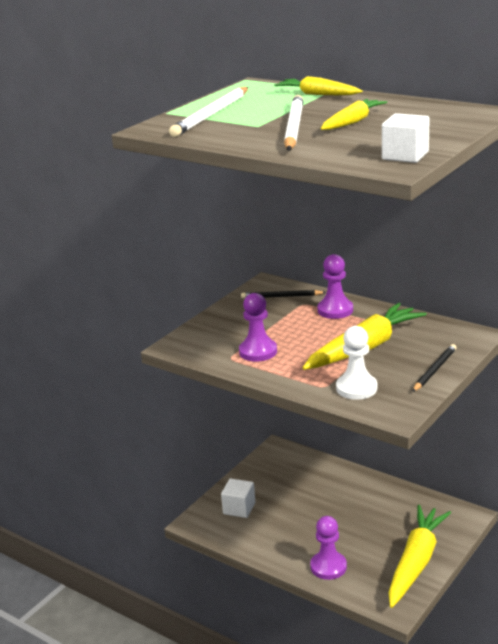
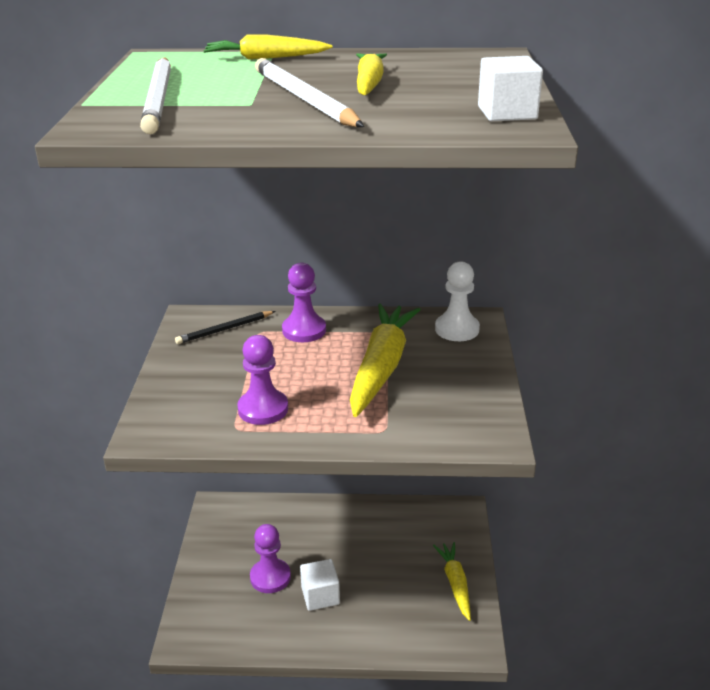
camera: 35 degrees left, 5 degrees up
white cube [221,478,255,518] -> white cube moved to [300,559,340,611]
purple pawn [310,516,347,580] -> purple pawn moved to [250,524,291,593]
white pawn [336,326,377,400] -> white pawn moved to [435,261,480,341]
yellow carrot [388,505,451,608] -> yellow carrot [433,542,471,621], size x0.58
black pencil [412,344,457,392] -> none

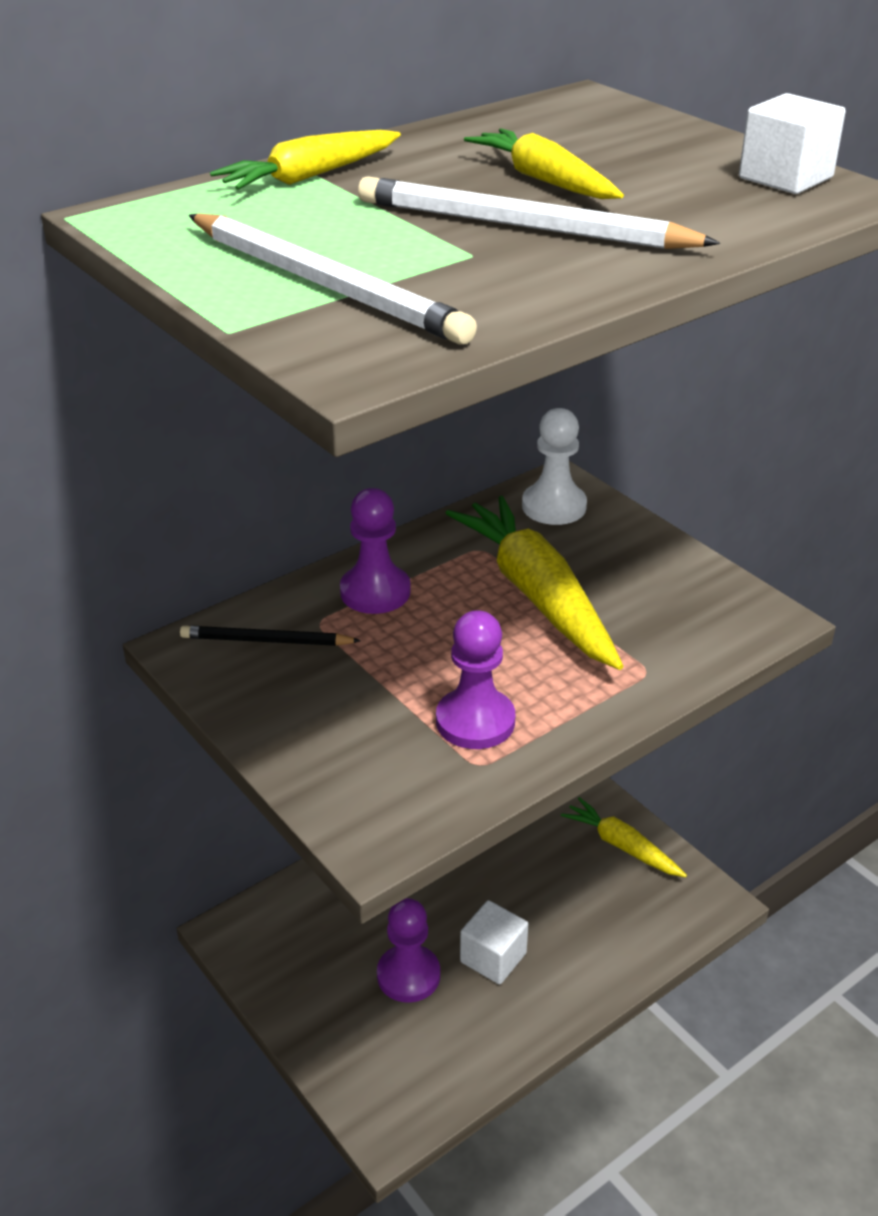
camera: 40 degrees left, 5 degrees up
black pencil [175,311,275,344] -> black pencil turned 75 degrees clockwise [180,625,361,646]

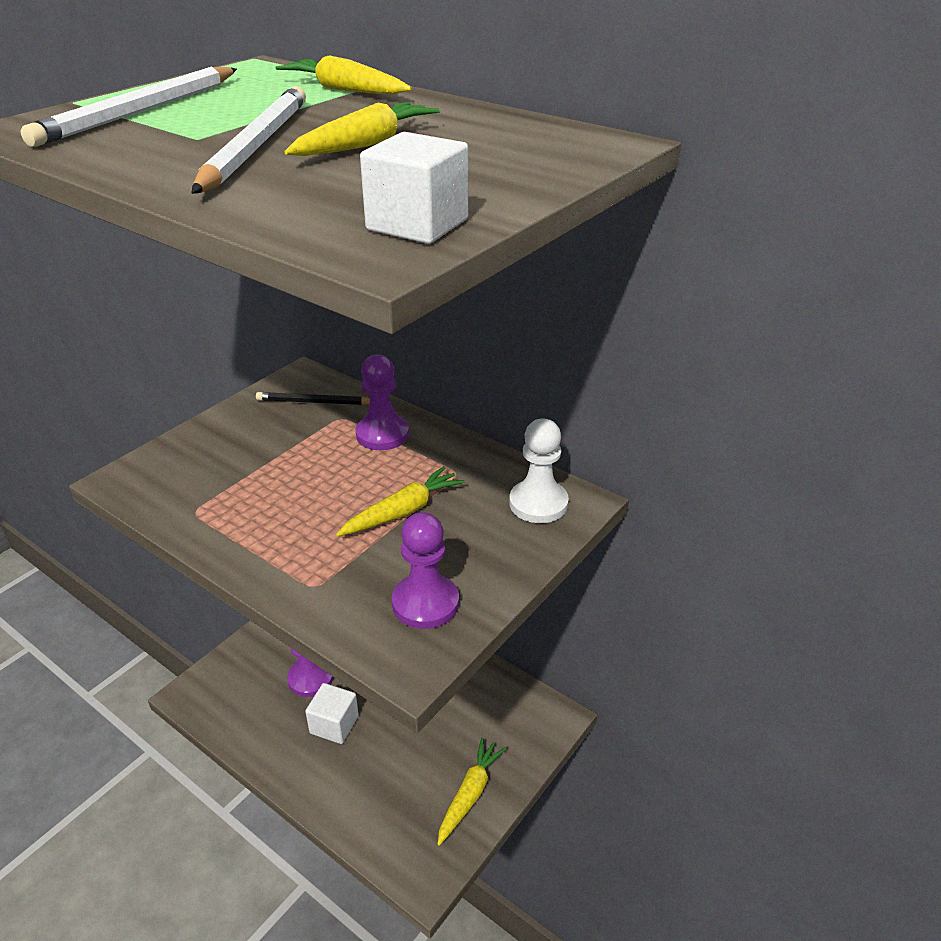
camera: 75 degrees right, 0 degrees up
black pencil [180,625,361,646] -> black pencil turned 75 degrees counterclockwise [256,392,370,405]
purple pawn [436,610,515,749] -> purple pawn moved to [392,512,459,629]
yellow carrot [445,496,623,670] -> yellow carrot [336,466,465,537], size x0.58

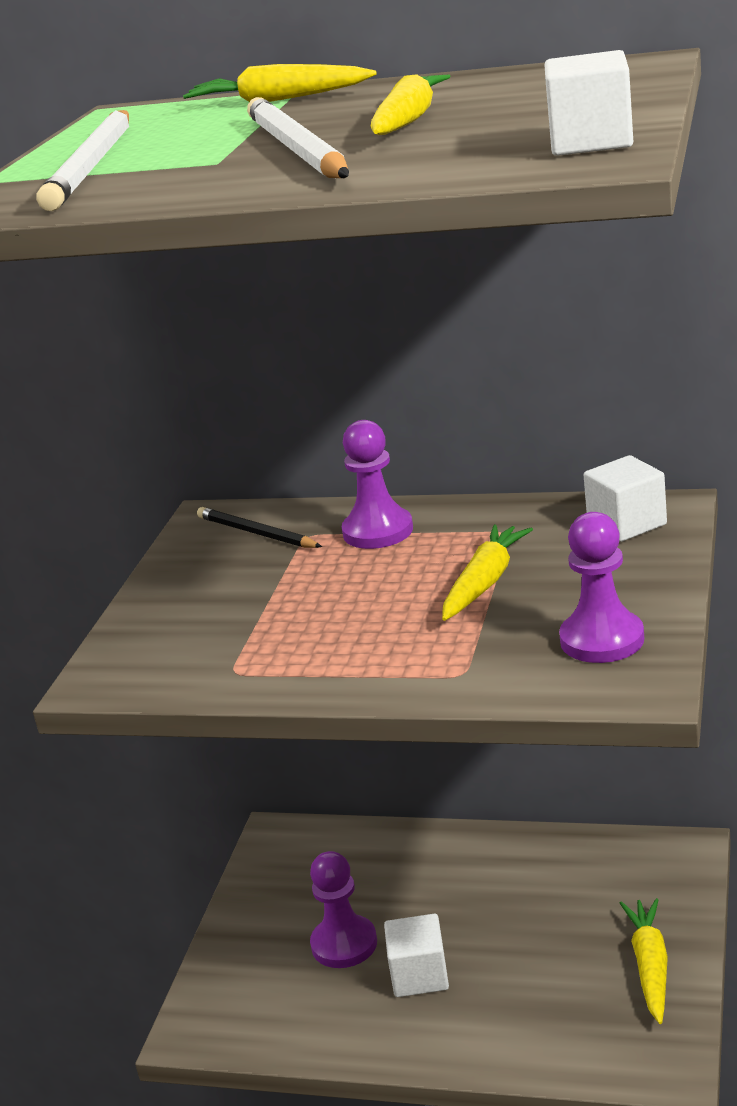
camera: 20 degrees left, 10 degrees down
black pencil [256,392,370,405] -> black pencil turned 60 degrees clockwise [197,507,322,548]
white pawn [509,419,569,523] -> white cube [584,455,667,542]

